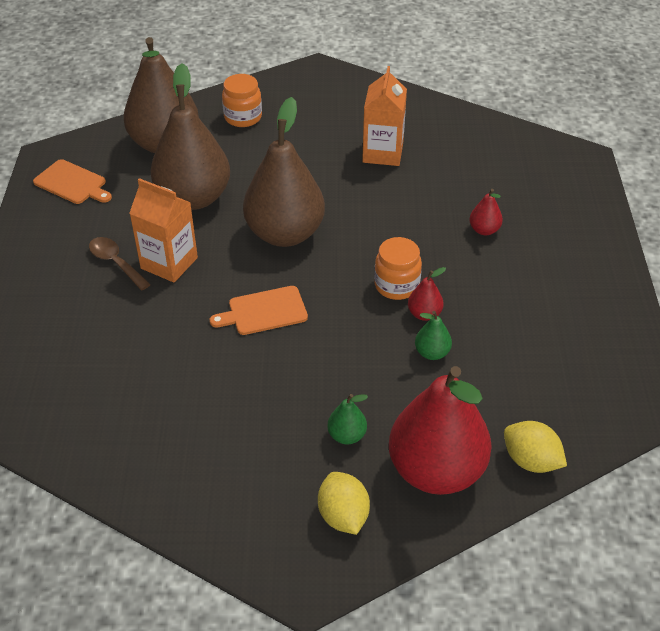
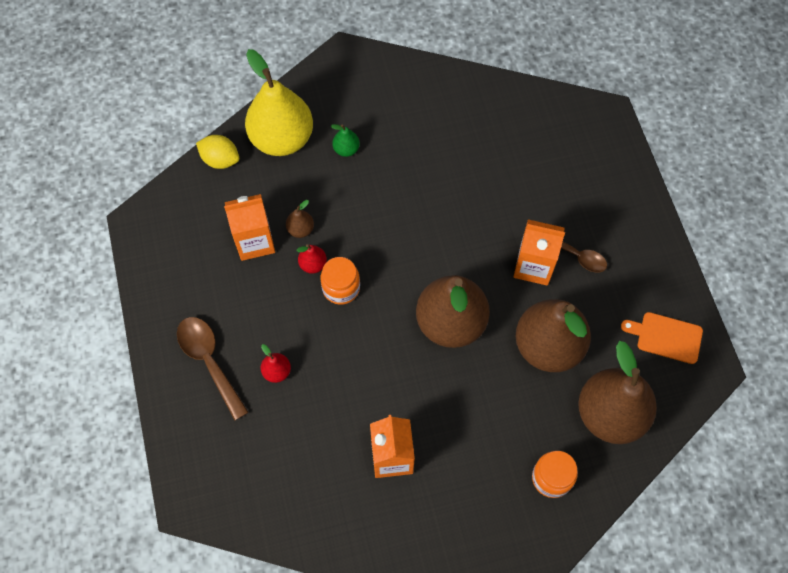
camera: 165 degrees right, 20 degrees up
orange cutting board [210,286,308,335] -> none
yellow lemon [318,472,370,535] -> none
red pear [389,366,492,495] -> yellow pear [245,49,313,156]
green pear [415,311,452,360] -> brown pear [286,200,314,238]
none -> brown spoon [177,317,249,421]
none -> orange carton [224,194,275,261]

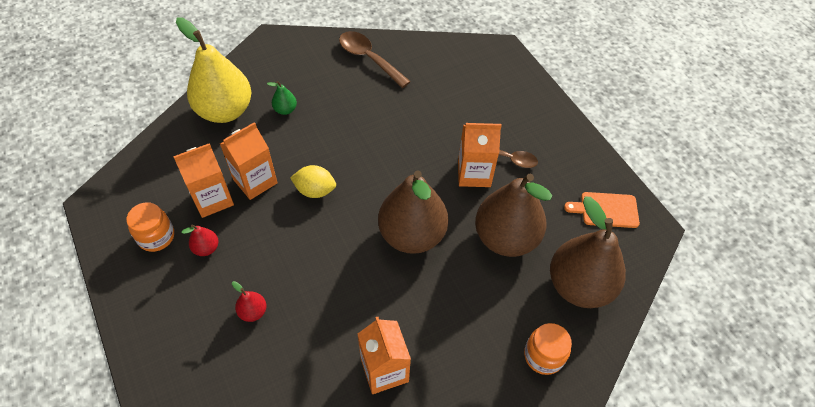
camera: 15 degrees left, 10 degrees down
brown spoon [177,317,249,421] -> brown spoon moved to [339,31,411,88]
yellow lemon [196,135,239,169] -> yellow lemon moved to [290,165,336,198]
brown pear [286,200,314,238] -> orange carton [220,122,278,200]
red pear [297,244,327,274] -> red pear moved to [182,224,219,256]
orange jar [320,257,360,305] -> orange jar moved to [126,202,174,252]

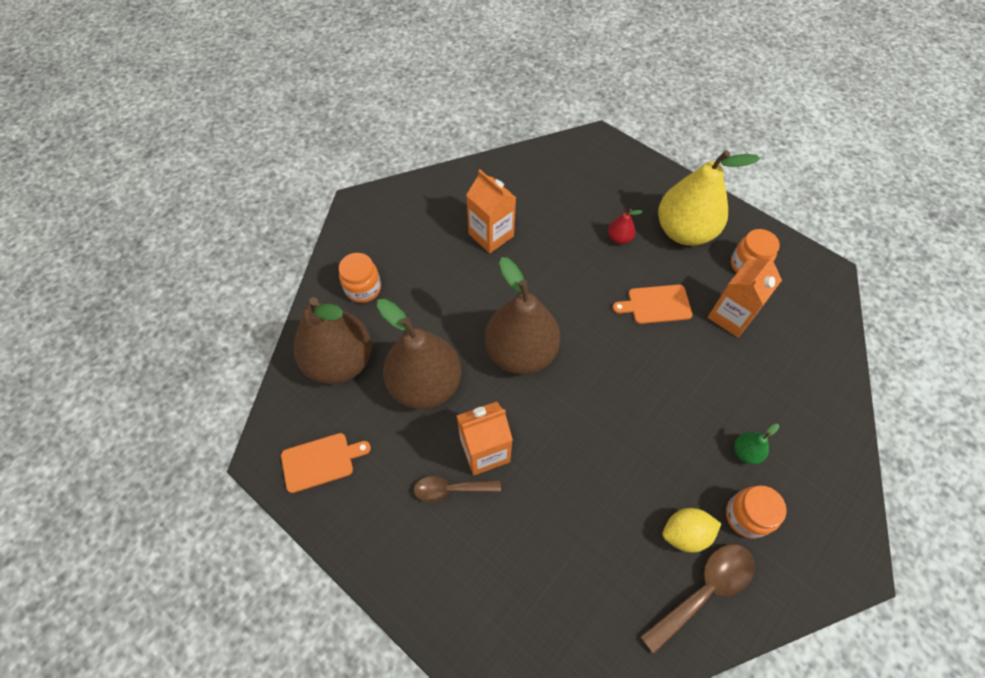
camera: 160 degrees right, 5 degrees up
yellow pear [176,18,251,123] -> yellow pear moved to [658,150,760,246]
red pear [182,224,219,256] -> none
orange carton [220,122,278,200] -> none
yellow lemon [290,165,336,198] -> yellow lemon moved to [663,508,721,553]
brown spoon [339,31,411,88] -> brown spoon turned 60 degrees counterclockwise [640,544,755,654]
none -> orange cutting board [613,285,692,324]
none -> orange jar [726,485,787,538]

